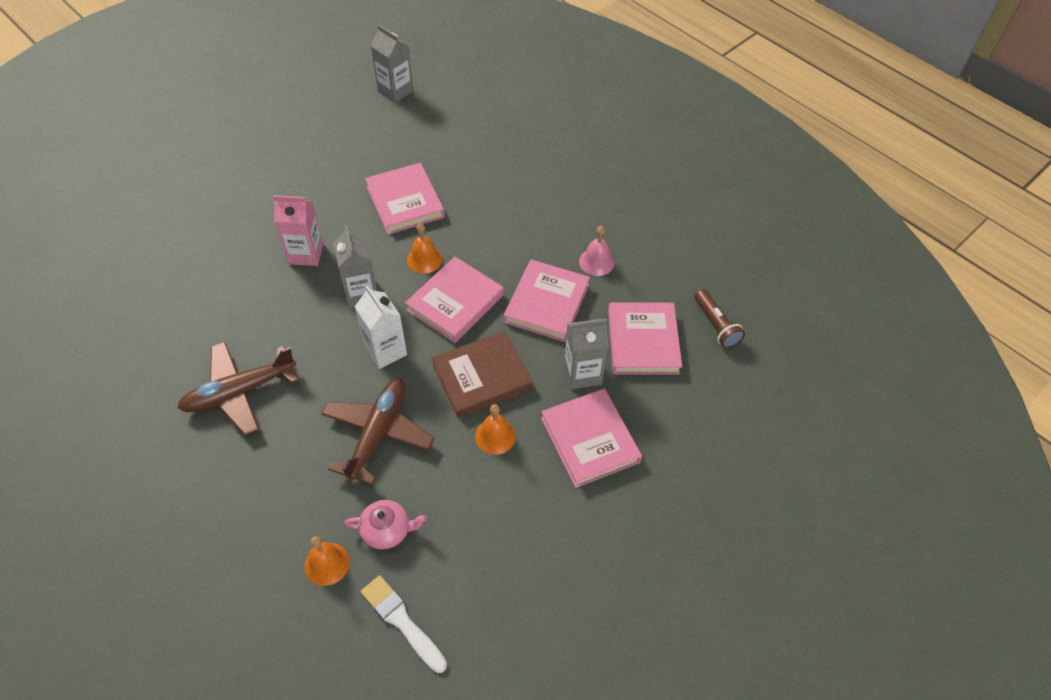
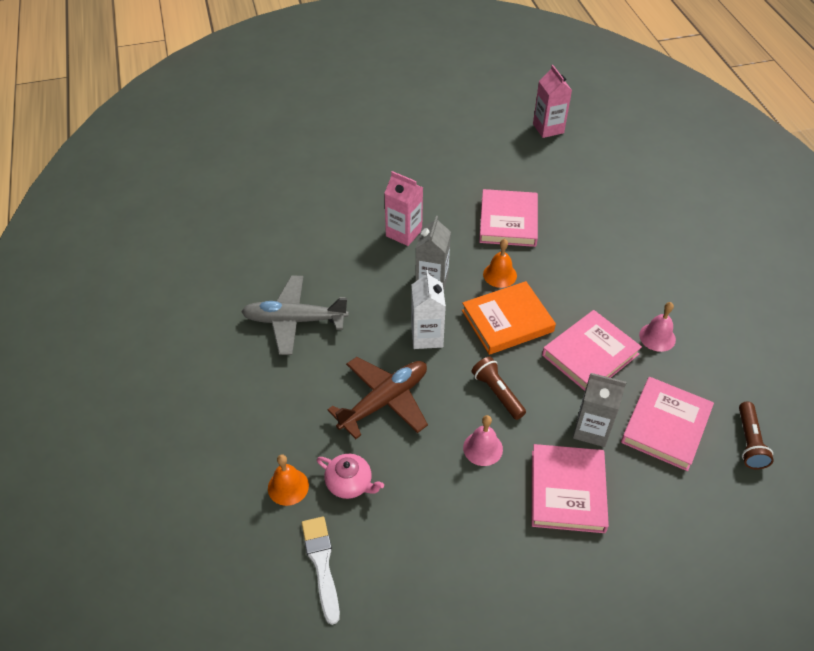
camera: 30 degrees right, 5 degrees down
brown plane [177,342,299,435] -> grey plane [241,276,349,355]
grey carton [371,25,414,103] -> pink carton [533,65,572,138]
pink book [405,257,504,343] -> orange book [462,281,556,355]
brown book [431,331,532,418] -> brown flashlight [472,357,526,420]
orange bell [475,404,516,455] -> pink bell [463,415,503,466]

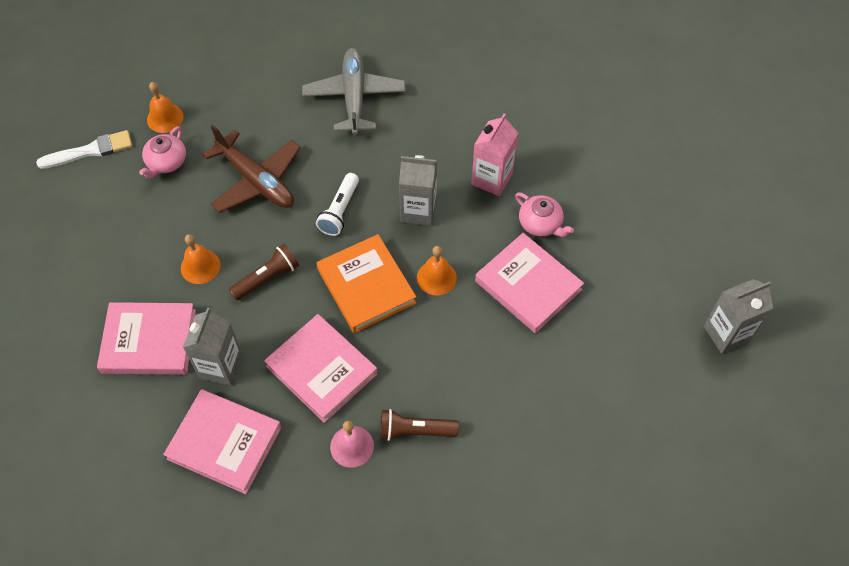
camera: 85 degrees right, 10 degrees up
white carton [411,270,446,349] -> white flashlight [316,173,359,236]
pink bell [463,415,503,466] -> orange bell [181,234,221,284]
pink book [479,189,538,247] -> pink book turned 45 degrees clockwise [475,233,584,333]
pink carton [533,65,572,138] -> grey carton [704,279,773,354]
brown flashlight [739,402,774,469] -> brown flashlight moved to [380,409,459,441]
none -> pink teapot [515,192,574,237]

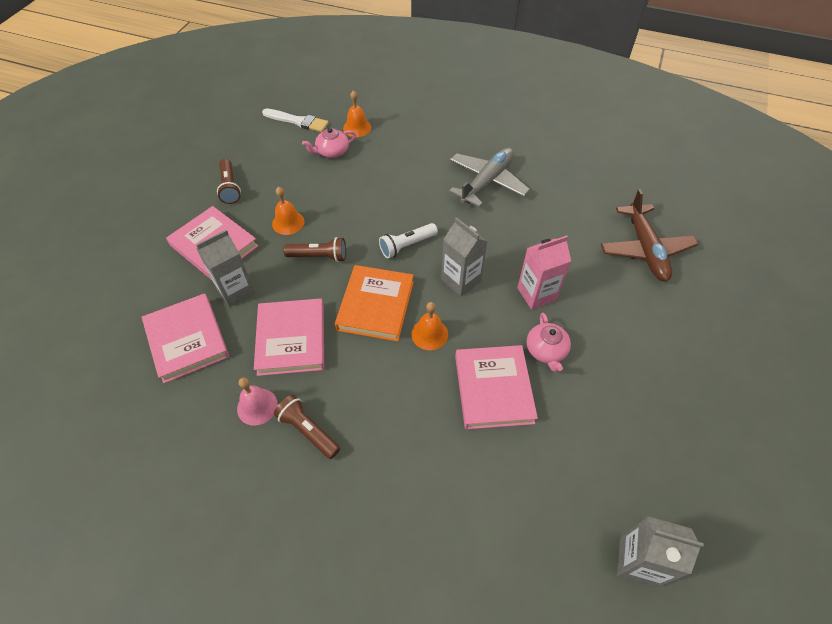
camera: 40 degrees right, 5 degrees down
brown plane [202,125,301,213] -> brown plane moved to [601,189,698,281]
none -> brown flashlight [217,159,241,204]

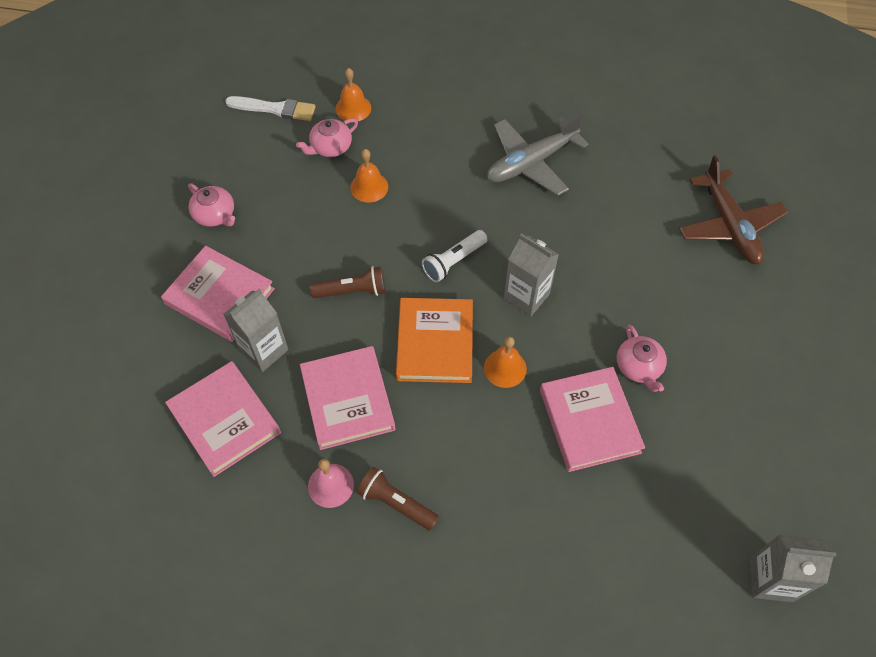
camera: 10 degrees left, 5 degrees up
brown flashlight [217,159,241,204] -> pink teapot [188,183,235,227]
orange bell [272,187,304,235] -> orange bell moved to [350,149,388,202]
grey plane [449,148,530,207] -> grey plane turned 150 degrees counterclockwise [487,112,589,196]
pink carton [517,236,571,310] -> none

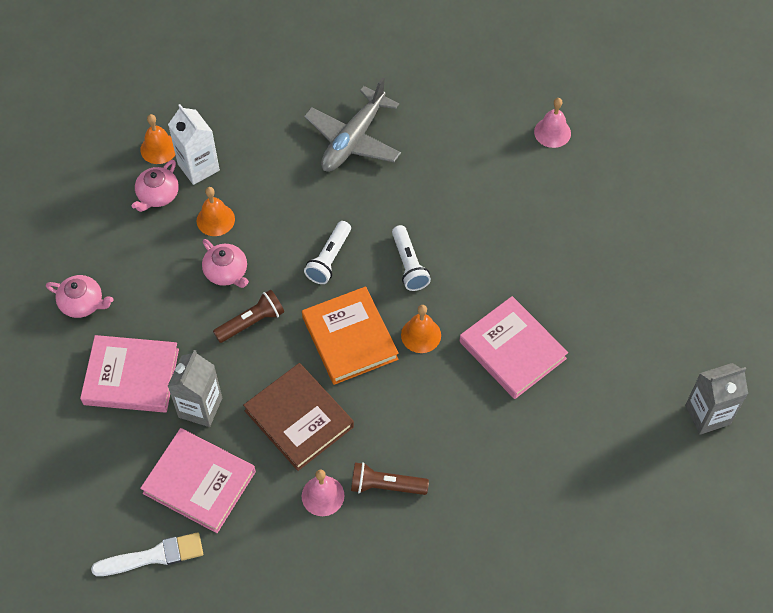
camera: 25 degrees left, 0 degrees up
white brush [225,96,316,121] -> white brush moved to [91,532,203,576]
pink book [300,346,395,450] -> brown book [243,363,354,471]
grey carton [503,233,559,317] -> white flashlight [392,225,431,291]
pink teapot [617,325,667,392] -> pink teapot moved to [202,239,249,288]
brown plane [679,155,788,264] -> pink bell [534,98,571,148]
none -> white carton [168,104,220,185]

